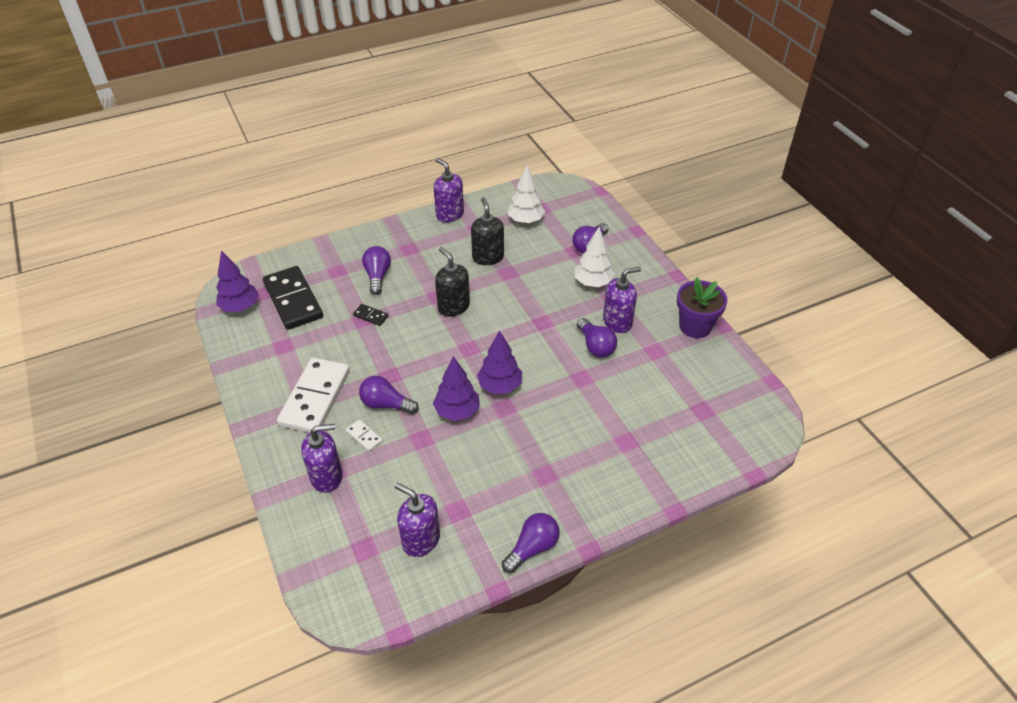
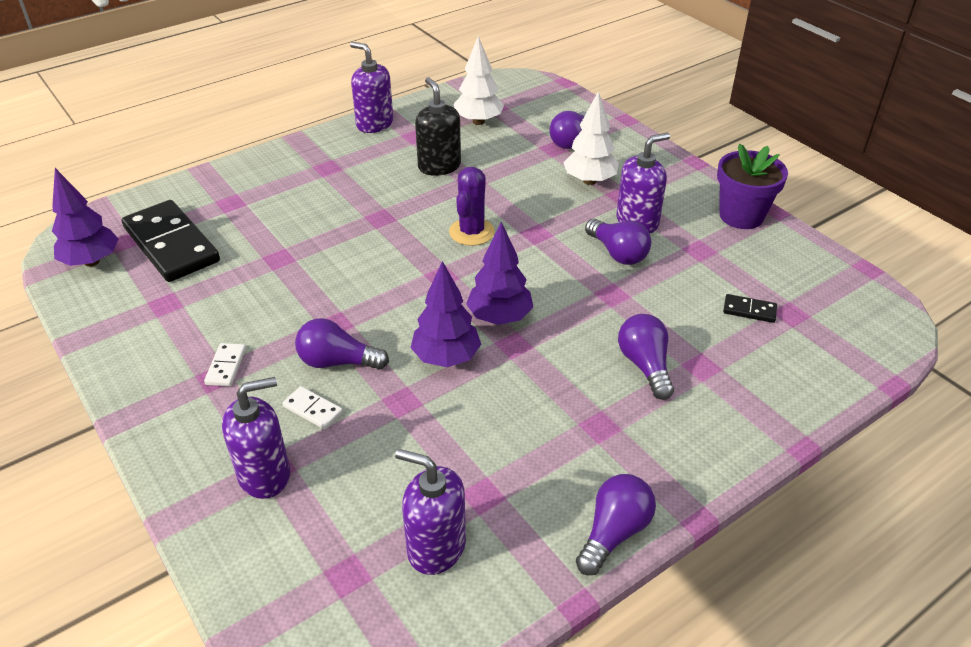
camera: 10 degrees left, 5 degrees down
white domino [277,357,350,433] -> white domino [204,343,246,386], size x0.41
black domino [353,304,388,326] -> black domino moved to [723,294,777,323]
purple light bulb [362,246,391,295] -> purple light bulb moved to [618,314,674,400]
black soap dispenser [435,247,470,317] -> none
none -> purple cactus [449,167,495,246]

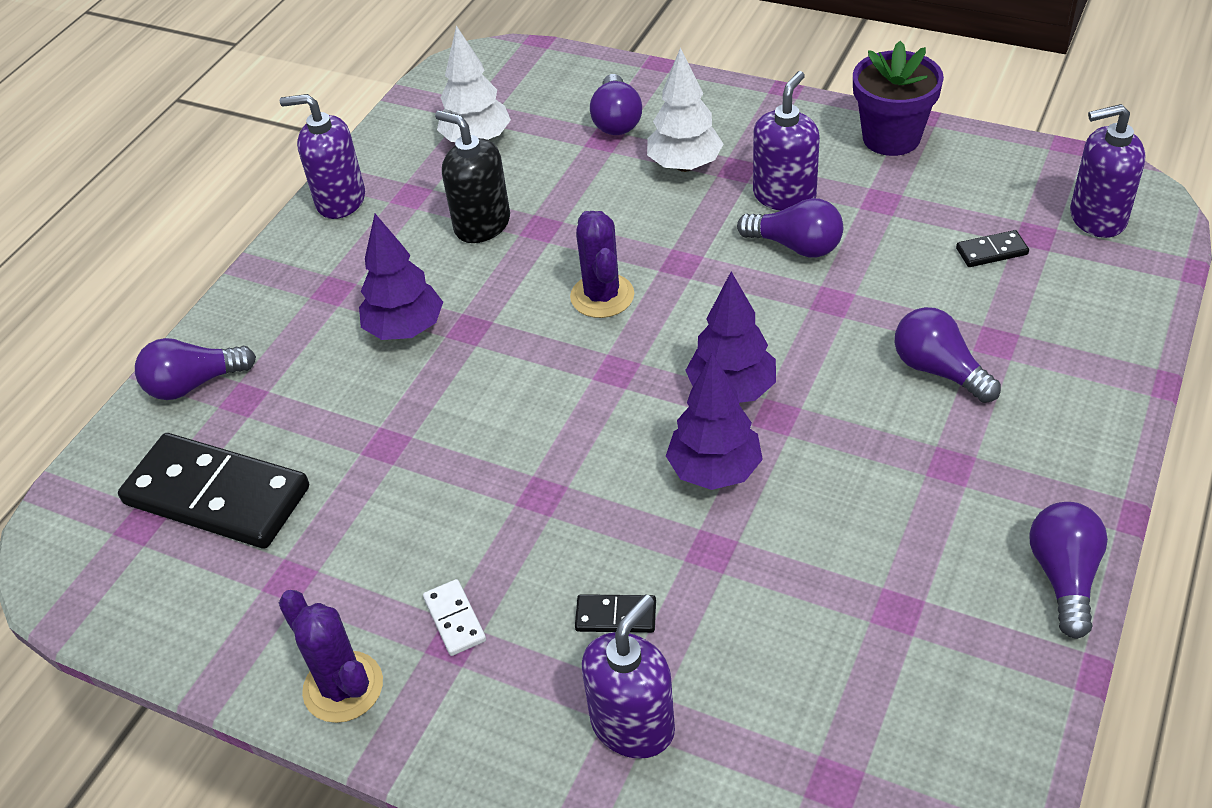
camera: 25 degrees left, 5 degrees up
purple tree [52,168,119,267] -> purple tree moved to [359,214,443,340]
white domino [282,386,343,430] -> black domino [575,594,656,633]
purple light bulb [295,318,389,370] -> purple light bulb moved to [135,338,256,400]
purple soap dispenser [395,449,466,575] -> purple soap dispenser moved to [1070,104,1146,238]
none -> purple cactus [279,590,383,723]

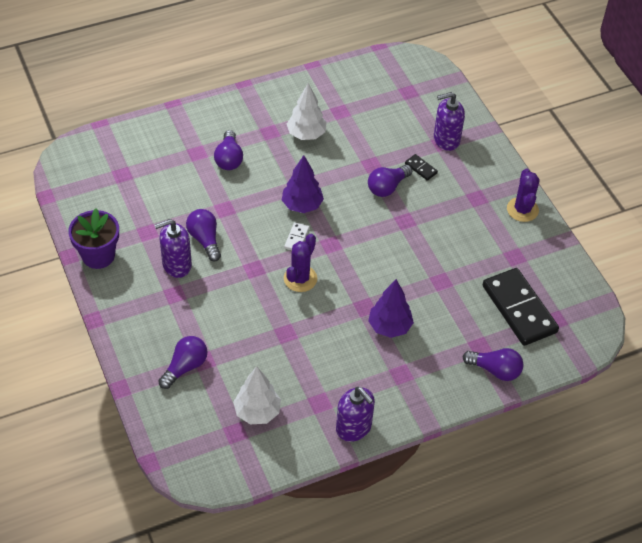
camera: 145 degrees left, 5 degrees up
white domino [423,579,486,656] -> white domino moved to [284,222,309,250]
black soap dispenser [435,110,510,243] -> none
white tree [647,47,723,172] -> white tree moved to [287,83,327,140]
purple tree [666,353,763,490] -> none
black domino [956,230,1029,267] -> none
purple light bulb [1030,502,1108,639] -> purple light bulb moved to [368,165,412,197]
purple soap dispenser [1070,104,1146,238] -> none

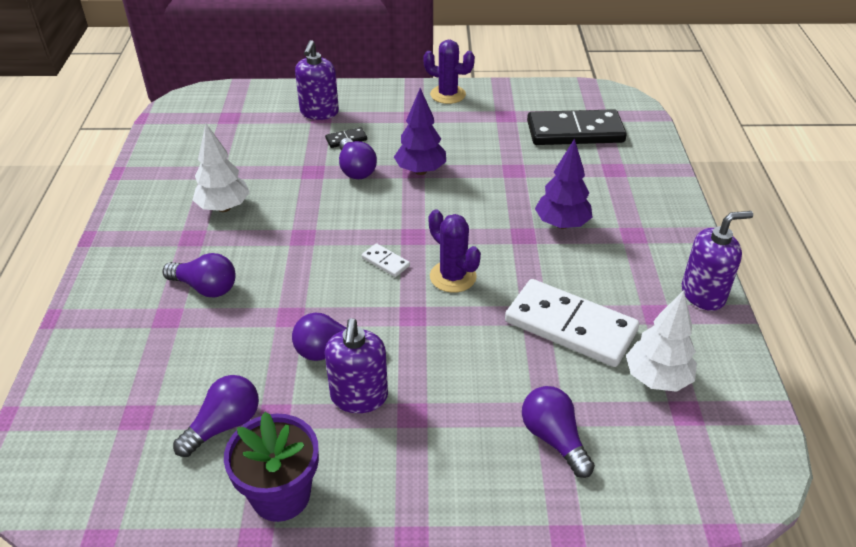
camera: 65 degrees left, 10 degrees down
purple tree [282,155,324,213] -> purple tree moved to [394,88,446,175]
purple light bulb [462,348,524,381] -> purple light bulb moved to [173,375,259,457]
none -> white domino [505,279,639,367]

